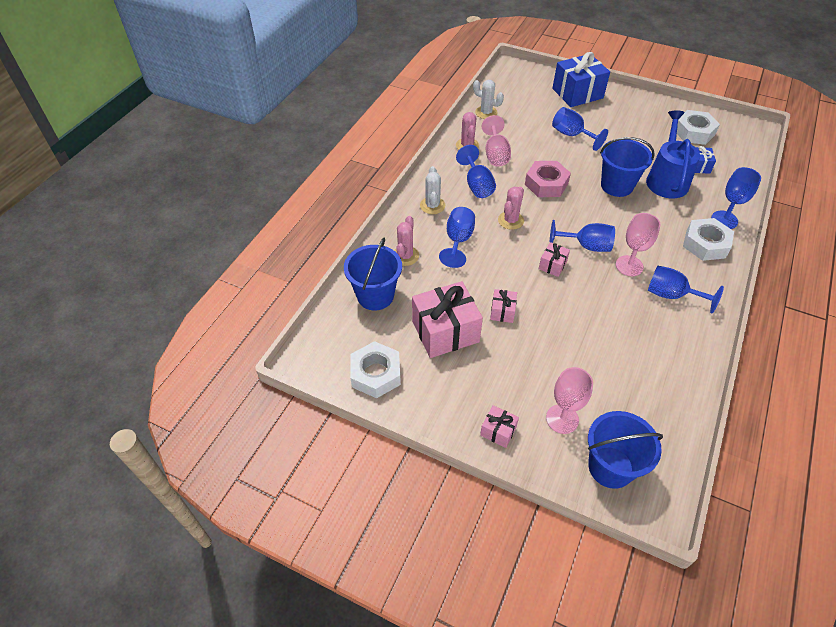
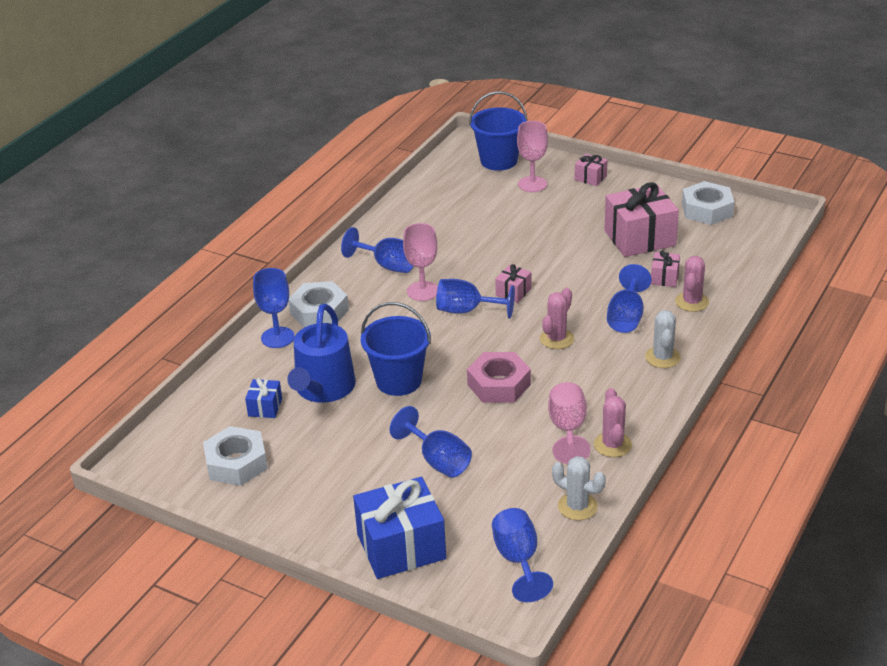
camera: 175 degrees left, 15 degrees down
blue bucket [344,238,402,310] -> none
blue goblet [456,145,496,198] -> blue goblet moved to [492,508,553,602]
pink gift [490,289,517,323] -> pink gift moved to [651,250,680,287]

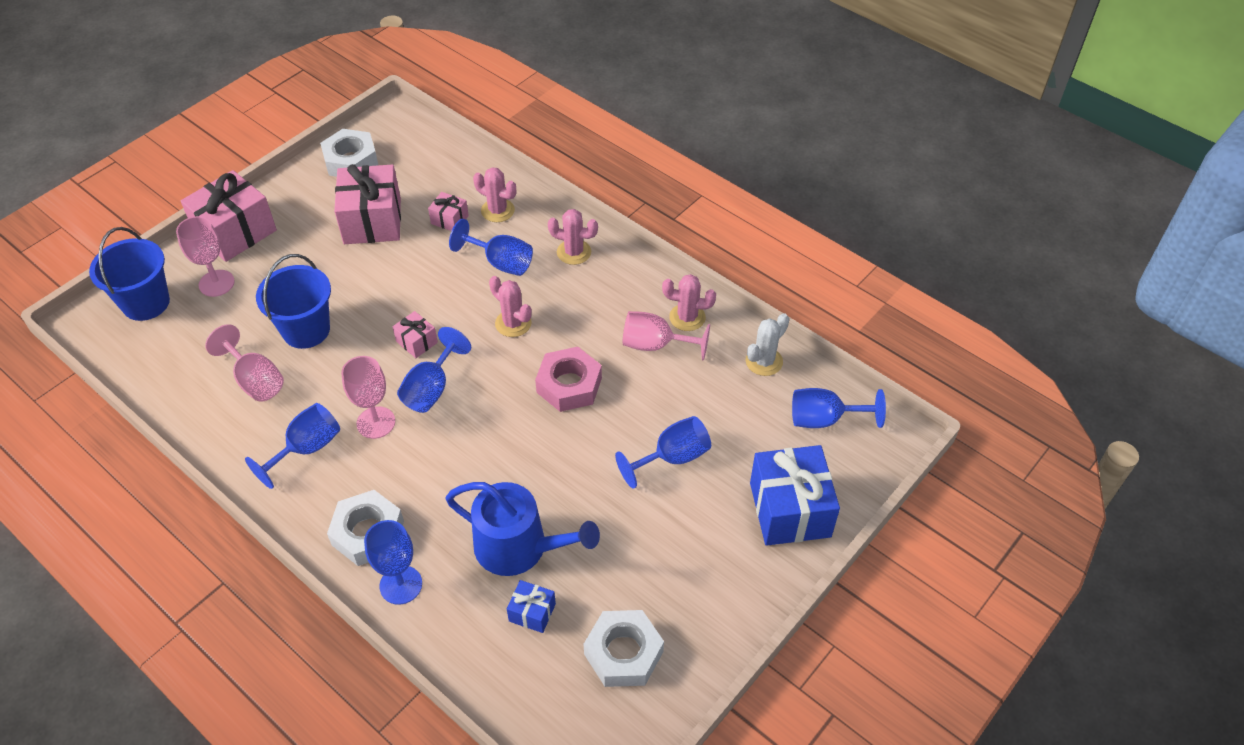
camera: 80 degrees left, 15 degrees up
blue bucket [361,302,431,396] -> blue bucket moved to [256,254,331,349]
pink gift [574,154,608,186] -> pink gift [181,170,277,262], size x2.10
white cactus [645,310,681,368] -> pink cactus [548,209,598,265]
none -> pink goblet [205,324,284,402]

